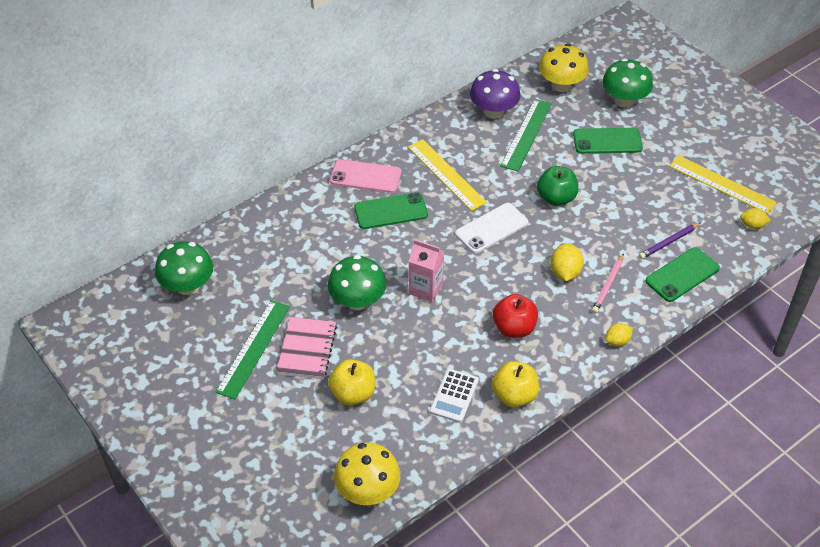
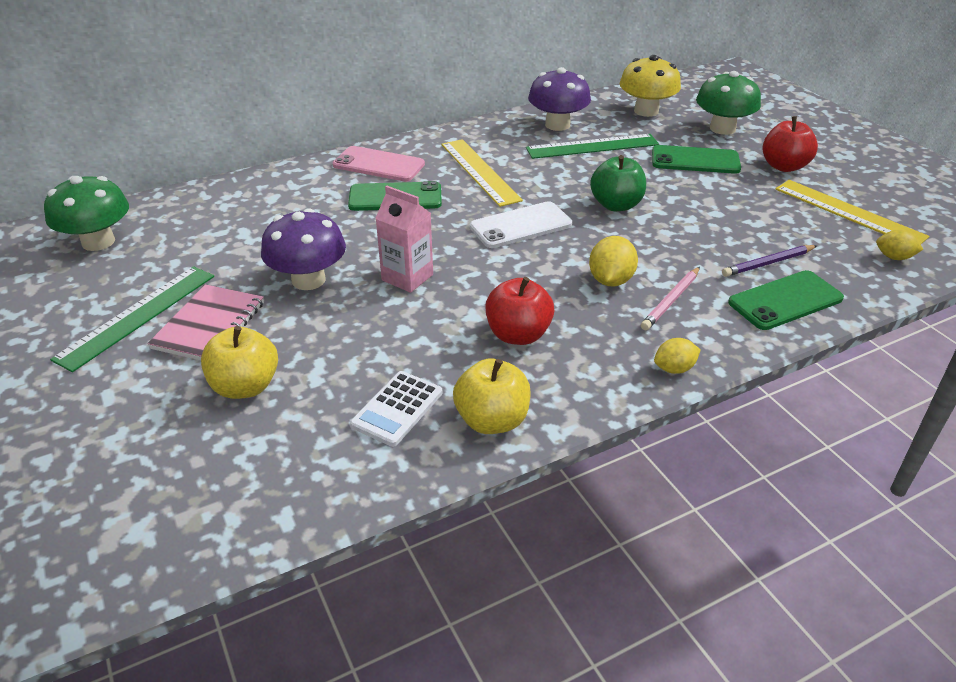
camera: 10 degrees right, 10 degrees down
green mushroom [328,255,386,310] -> purple mushroom [261,208,346,290]
yellow mushroom [334,443,401,505] -> none
green ruler [500,99,552,172] -> green ruler turned 45 degrees clockwise [526,134,659,159]
none -> red apple [763,116,818,172]

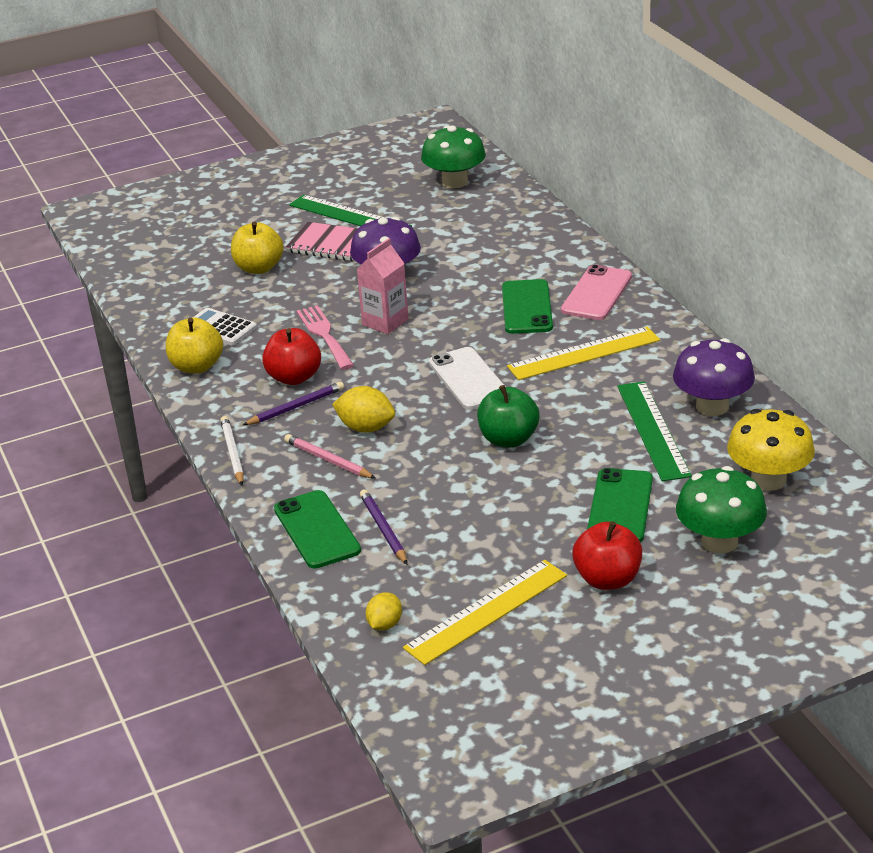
camera: 95 degrees right, 5 degrees down
yellow lemon [654,338,700,374] -> white pencil [220,416,244,486]
none -> purple pencil [243,381,344,425]
none -> pink fork [297,305,354,370]

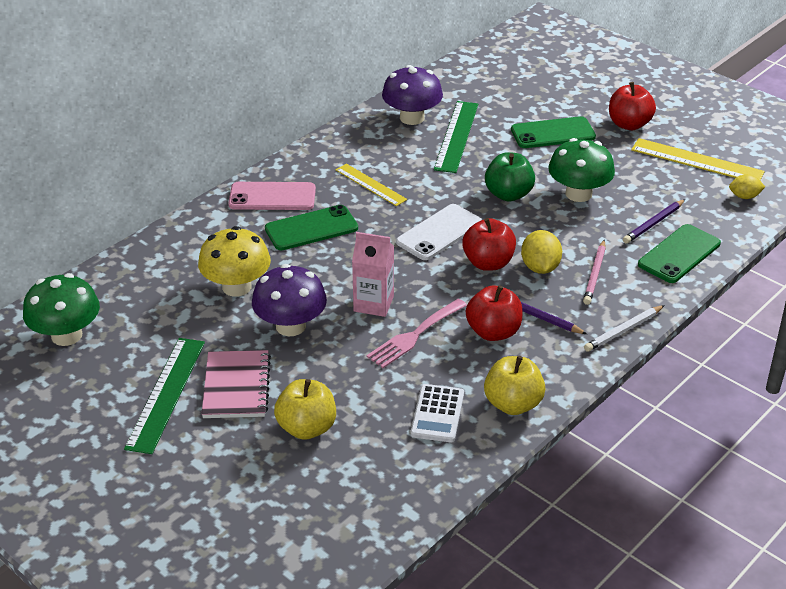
camera: 115 degrees left, 5 degrees up
yellow ruler [507,327,660,380] -> yellow ruler [336,164,407,206], size x0.66
green ruler [617,381,692,481] -> green ruler turned 45 degrees counterclockwise [434,101,478,173]
green mushroom [676,466,767,553] -> green mushroom moved to [548,138,615,202]
yellow mushroom [727,409,815,491] -> yellow mushroom moved to [198,226,271,297]
none -> red apple [462,218,516,271]

